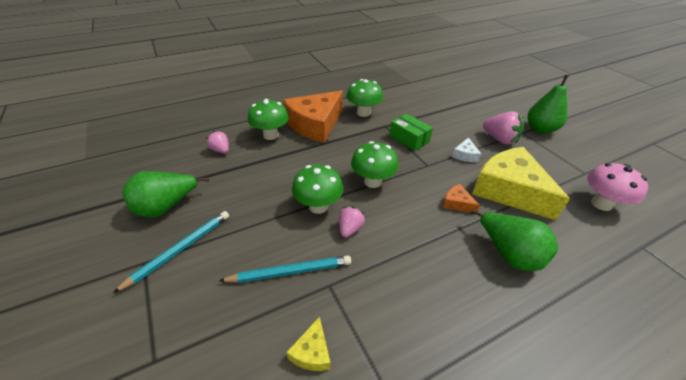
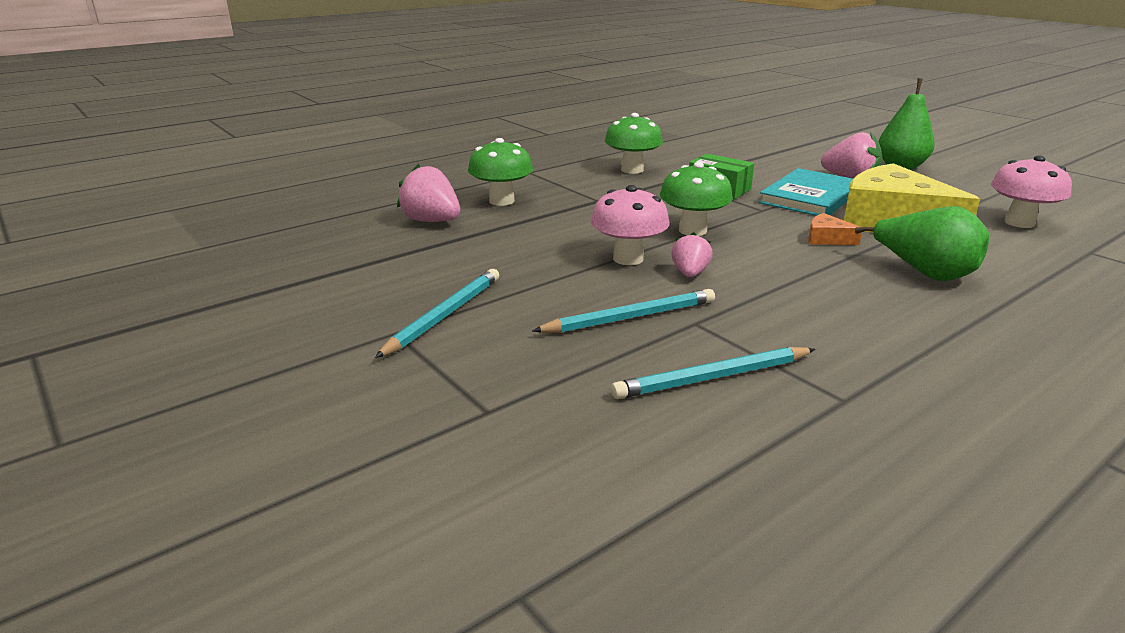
camera: 10 degrees left, 15 degrees down
green pear [122,171,209,218] -> none
pink strawberry [206,131,229,153] -> pink strawberry [397,164,460,222], size x1.61
orange cheese [283,90,343,143] -> none
yellow cheese [286,316,331,371] -> turquoise pencil [611,347,815,399]
green mushroom [292,165,344,214] -> pink mushroom [591,185,670,265]
white cheese [452,137,481,162] -> turquoise book [759,168,853,216]

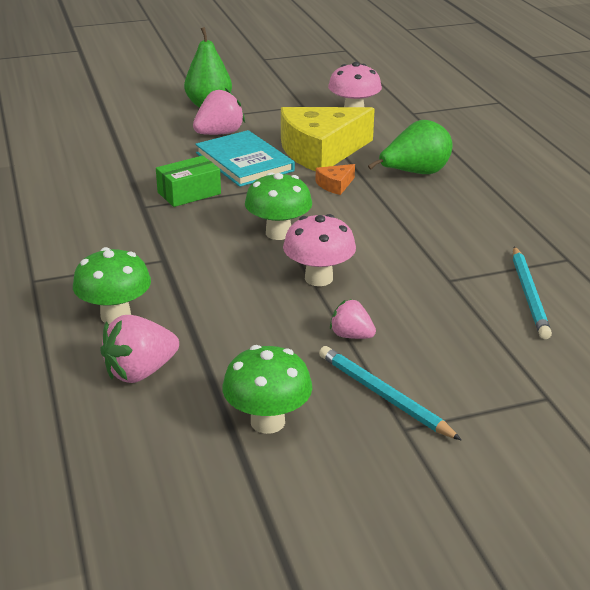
camera: 70 degrees left, 5 degrees up
turquoise pencil [532,289,715,333] -> none
green mushroom [605,113,663,174] -> green mushroom moved to [222,345,312,434]
pink strawberry [671,232,713,277] -> pink strawberry moved to [330,299,376,339]

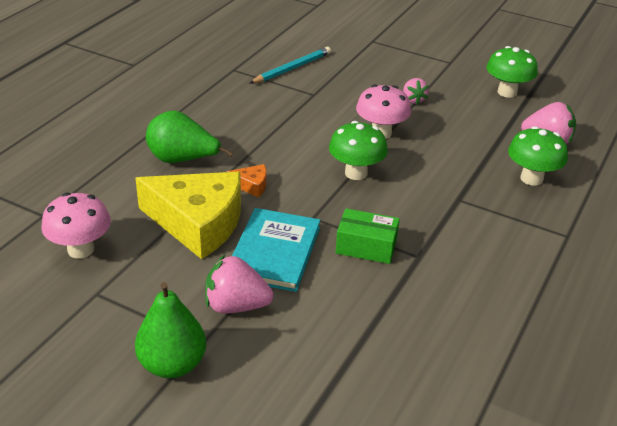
camera: 135 degrees left, 5 degrees up
turquoise pencil [319,346,462,441] -> none

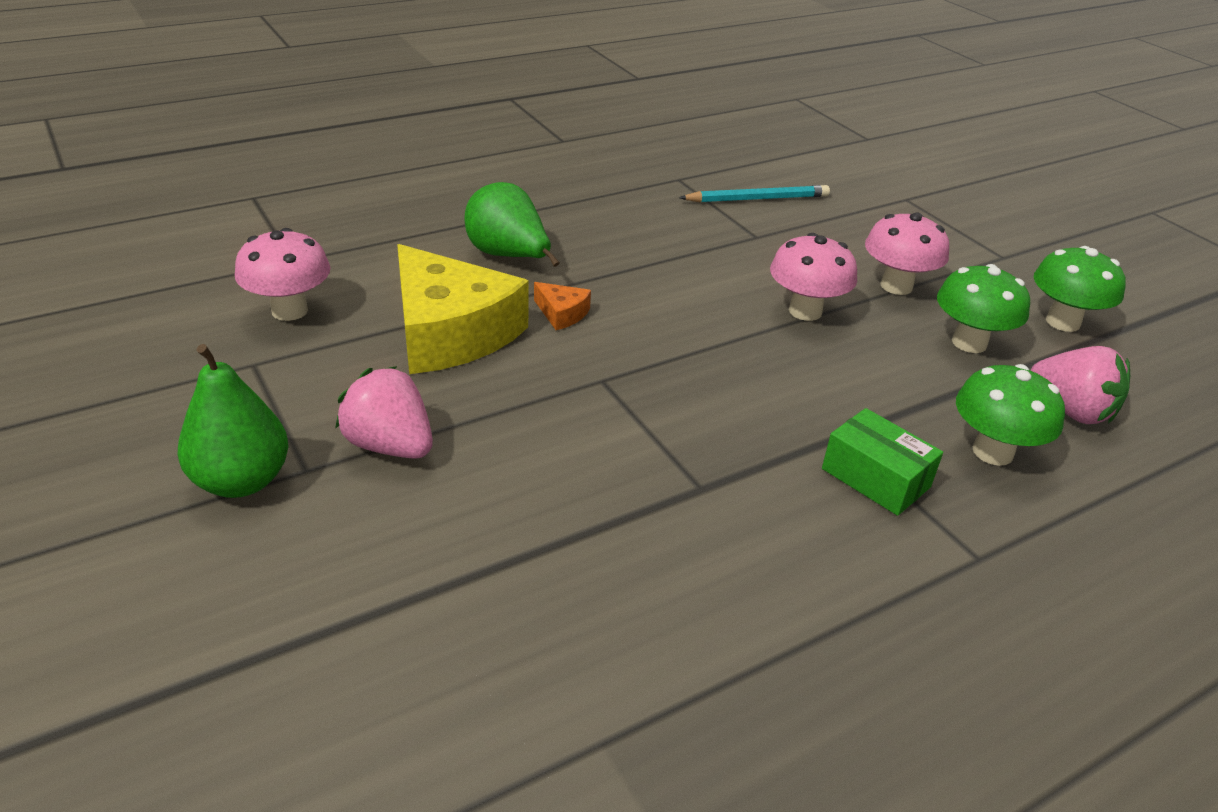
camera: 30 degrees right, 0 degrees up
turquoise book [232,208,320,292] -> none
green mushroom [329,121,388,180] -> green mushroom moved to [937,264,1030,353]
green box [336,208,400,264] -> green box moved to [822,408,943,516]
pink strawberry [403,78,429,105] -> pink mushroom [865,212,949,295]

